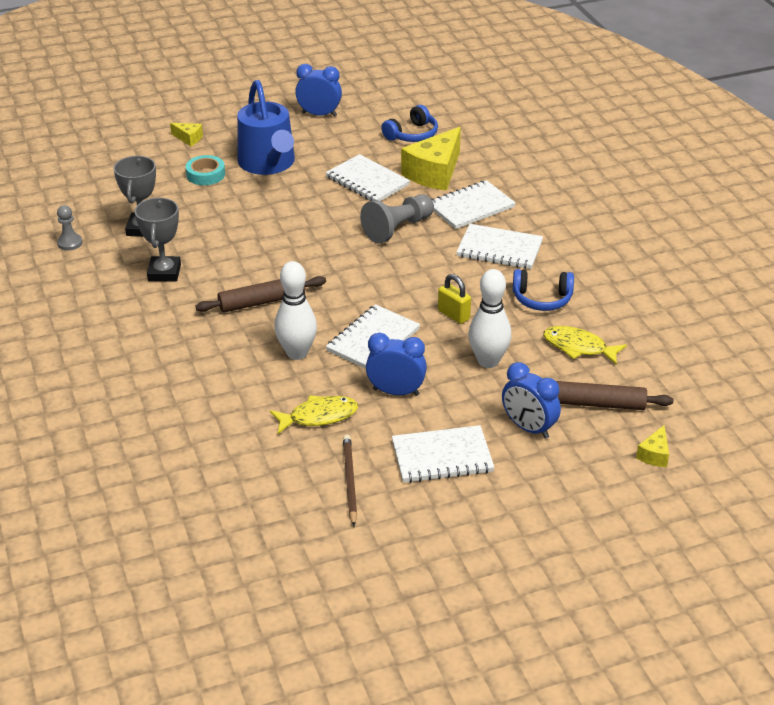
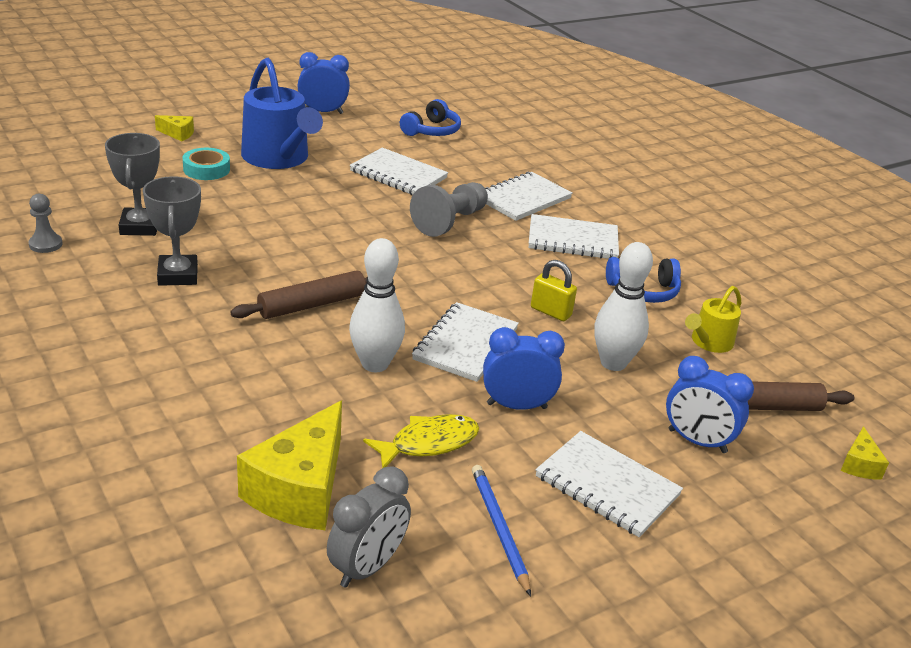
camera: 15 degrees left, 5 degrees down
brown pencil [343,435,357,526] -> blue pencil [472,465,531,596]
white notebook [392,425,494,483] -> white notebook turned 60 degrees clockwise [536,431,683,537]
yellow cheese [401,127,461,191] -> yellow cheese moved to [237,400,342,530]
yellow fish [543,326,627,365] -> yellow watering can [685,286,741,353]
none -> grey clock [327,466,411,588]

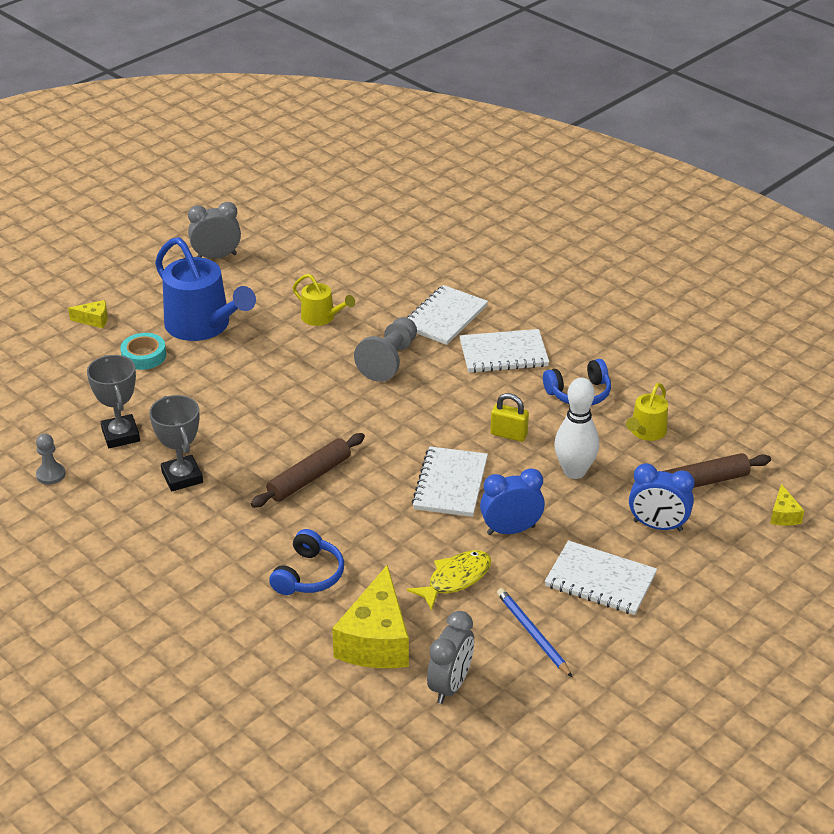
camera: 10 degrees left, 5 degrees up
blue clock [298,52,350,114] -> grey clock [188,202,241,259]
white notebook [349,147,448,195] -> yellow watering can [293,274,355,326]
white bowling pin [349,238,405,372] -> none
blue headphones [400,99,461,136] -> blue headphones moved to [269,529,344,595]

